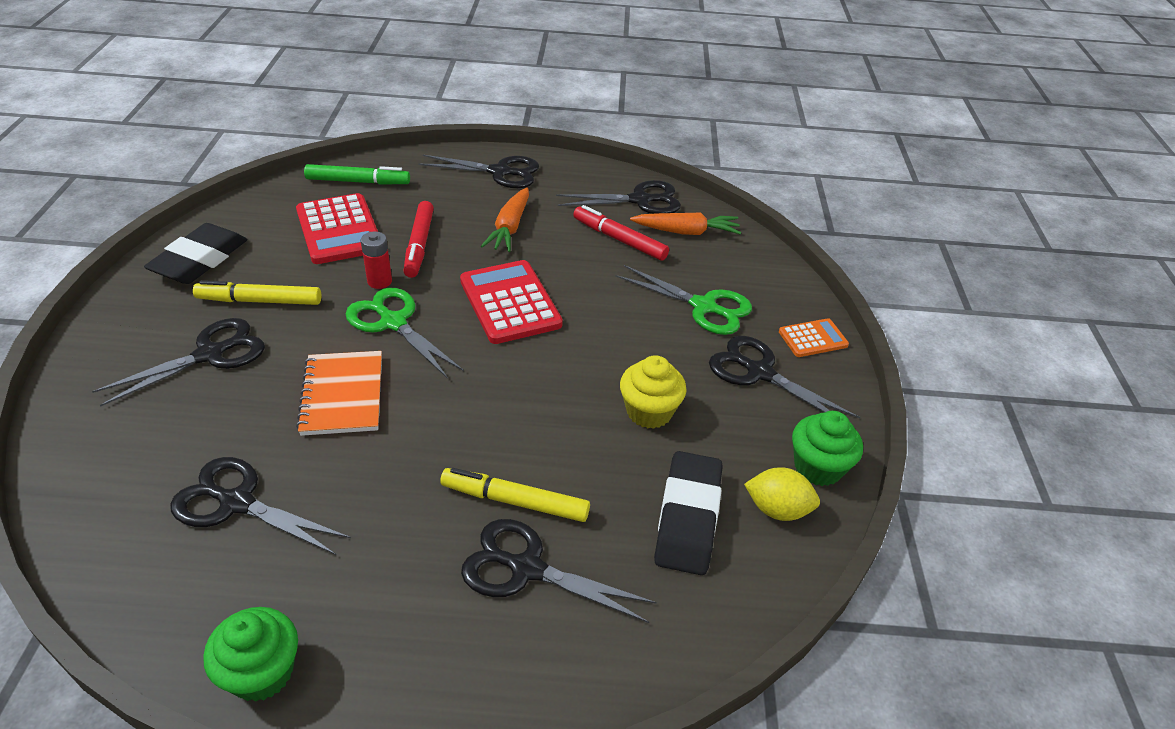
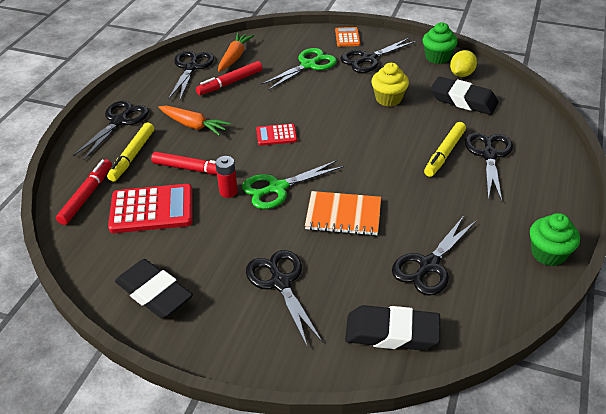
camera: 70 degrees left, 0 degrees up
yellow marker [193,280,321,305] -> yellow marker moved to [107,123,154,182]
green marker [304,164,410,185] -> red marker [56,159,112,225]
red calculator [460,260,563,344] -> red calculator [256,124,297,146], size x0.54
black scissors [461,519,657,623] -> black scissors turned 150 degrees clockwise [465,133,513,201]
none -> black eraser [345,305,440,351]

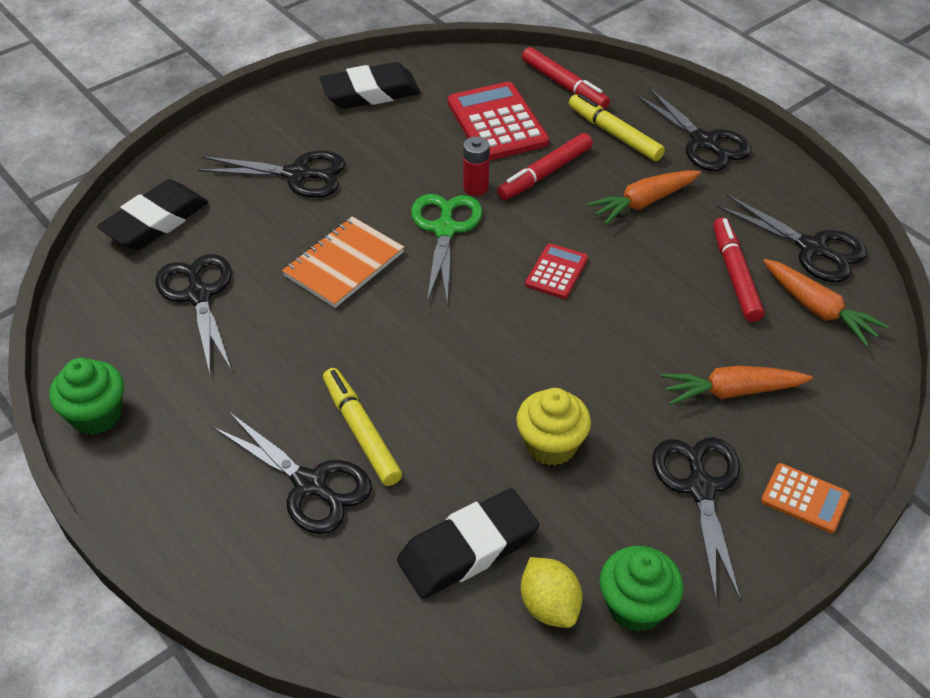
camera: 120 degrees right, 5 degrees up
red calculator [108,184,193,233] -> red calculator turned 135 degrees clockwise [448,82,549,161]
green scissors [261,48,337,90] -> orange carrot [661,366,813,405]

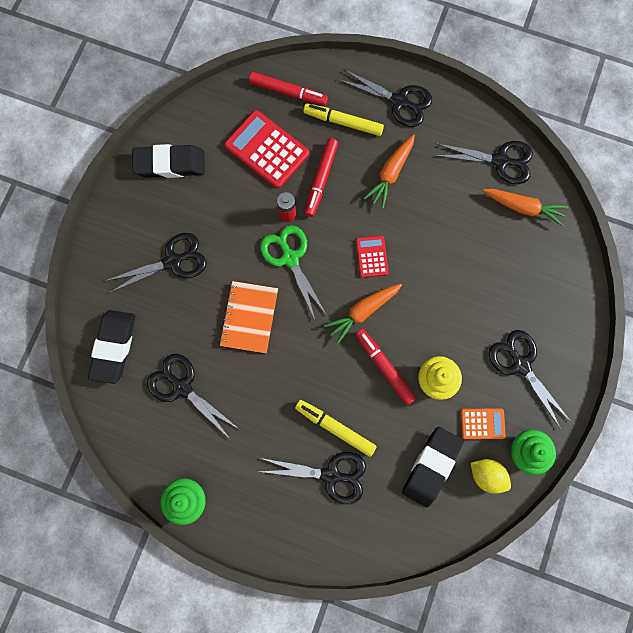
camera: 30 degrees left, 30 degrees up
black eraser [319,62,421,109] -> black eraser turned 45 degrees clockwise [132,144,205,178]
orange carrot [661,366,813,405] -> orange carrot moved to [324,284,402,344]
red marker [713,218,764,322] -> red marker moved to [355,329,416,405]
orange calculator [761,463,850,533] -> orange calculator moved to [461,408,506,439]

